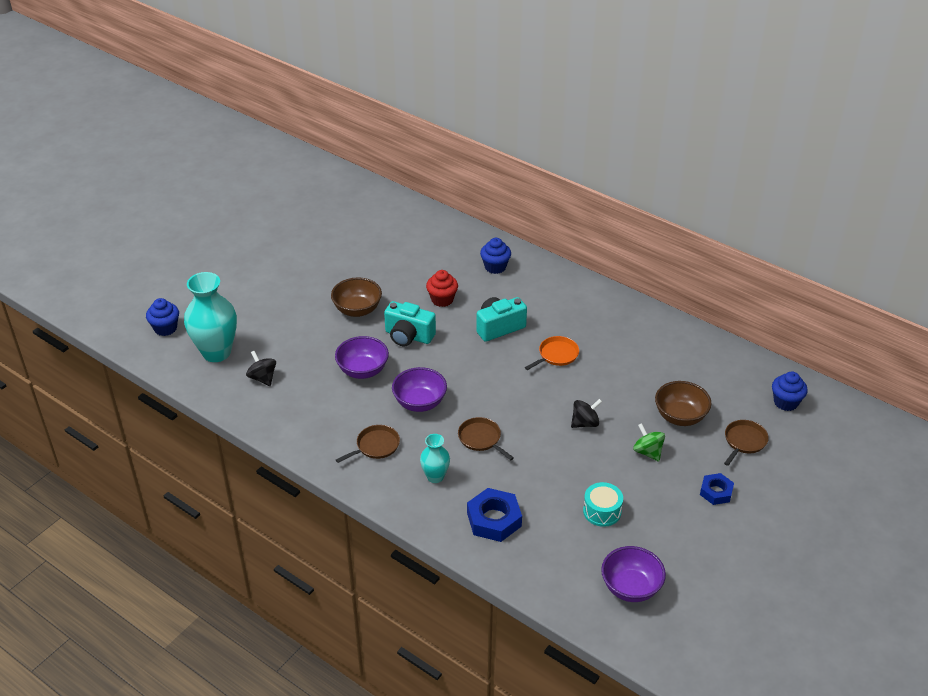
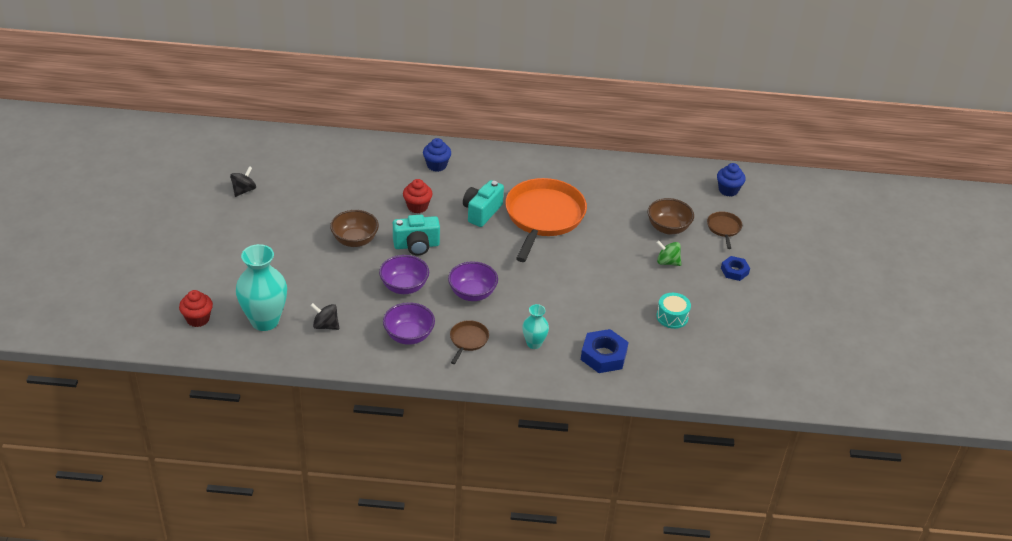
camera: 35 degrees left, 0 degrees up
blue cupcake [146,298,179,336] -> red cupcake [179,290,213,327]
brown pan [458,417,514,460] -> none
orange pan [525,336,579,370] -> orange pan [505,178,587,262], size x2.31
black spinning top [571,399,602,428] -> black spinning top moved to [230,166,256,197]
purple bowl [601,546,666,602] -> purple bowl moved to [383,302,435,345]

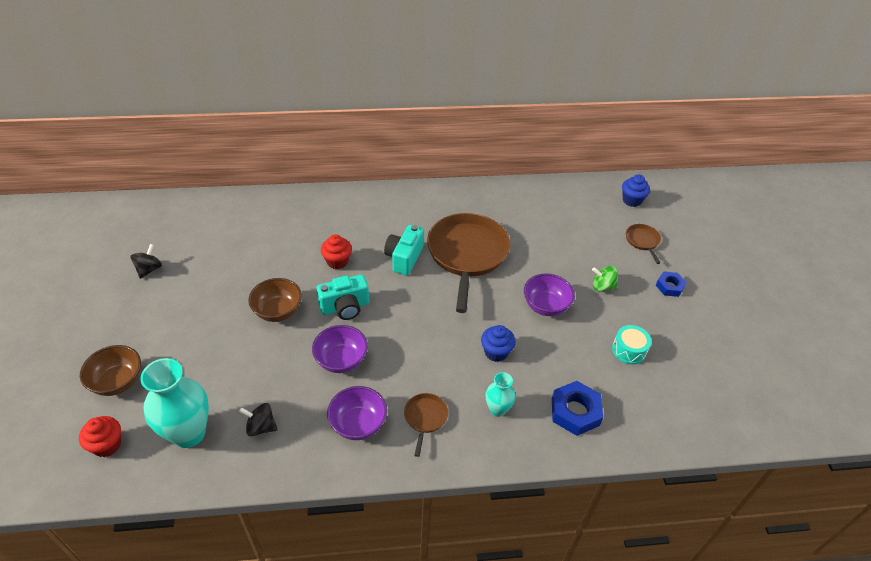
camera: 10 degrees left, 5 degrees up
blue cupcake [423,138,451,172] -> blue cupcake moved to [481,325,516,362]
purple bowl [448,261,498,301] -> purple bowl moved to [524,274,575,316]
orange pan [505,178,587,262] -> brown pan [427,213,510,313]
brown bowl [648,198,694,234] -> brown bowl moved to [80,345,141,396]

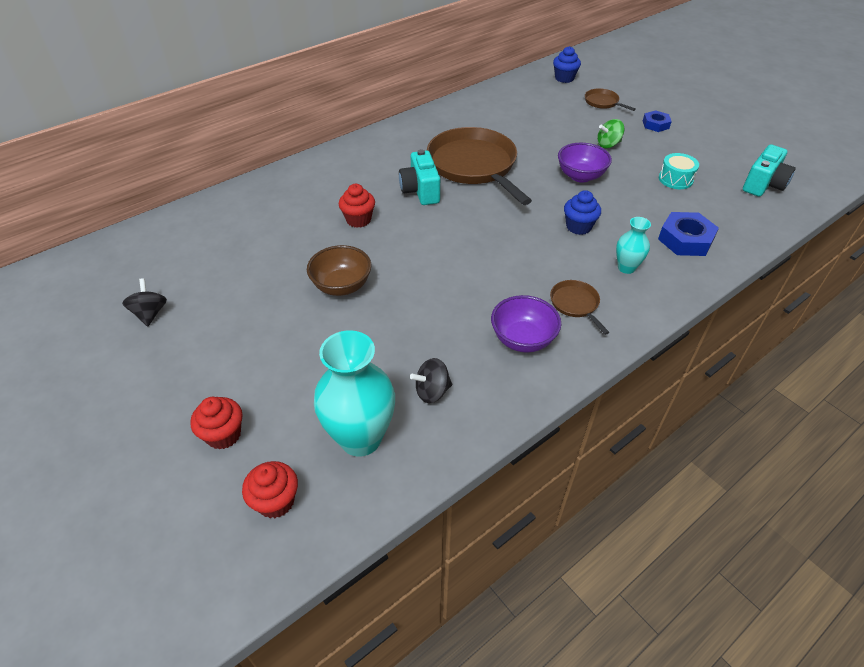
camera: 30 degrees left, 0 degrees up
brown bowl [80,345,141,396] -> red cupcake [190,397,243,450]
purple bowl [312,325,368,373] -> none
turquoise camera [316,275,369,320] -> turquoise camera moved to [743,144,796,197]

